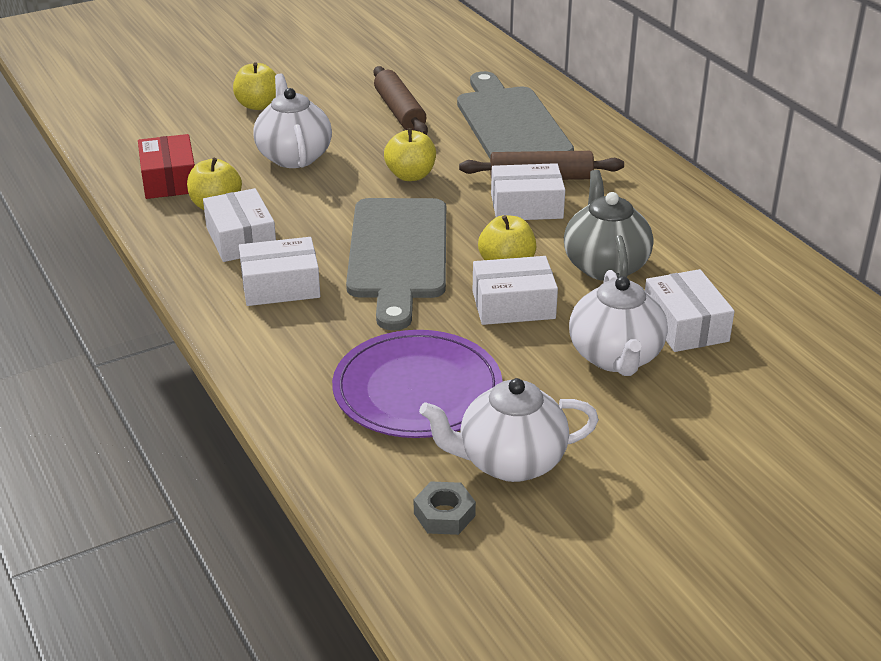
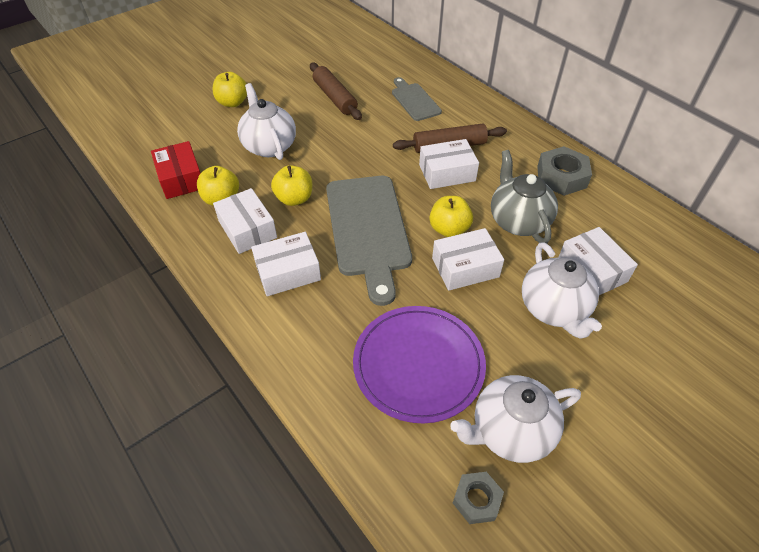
camera: 10 degrees left, 15 degrees up
yellow apple [384,128,436,181] -> yellow apple moved to [271,165,312,206]
grey cutting board [457,71,574,158] -> grey cutting board [392,77,442,121], size x0.54
none -> grey nut [537,146,592,196]

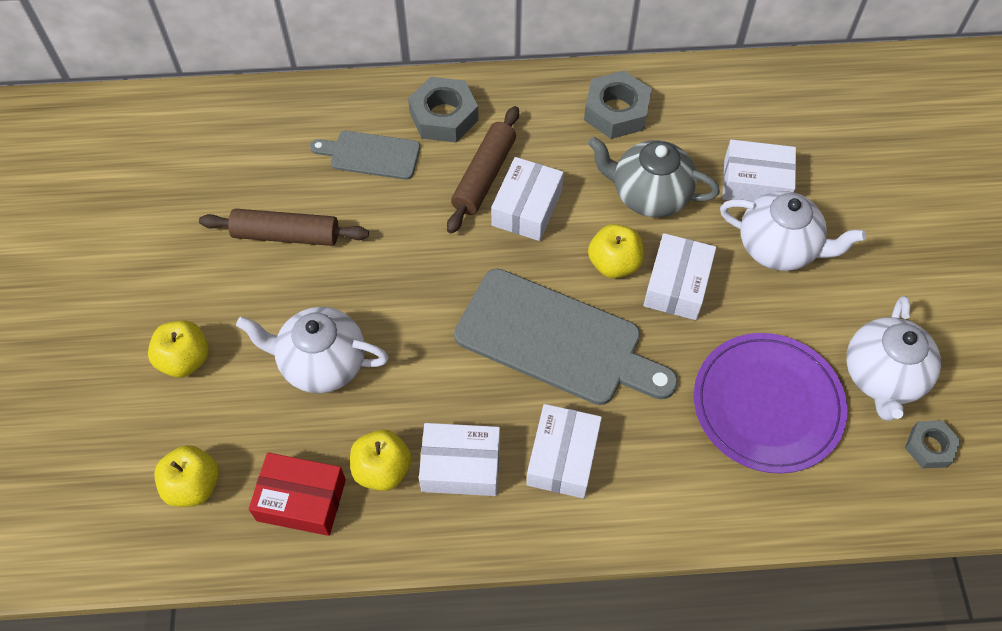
camera: 55 degrees left, 10 degrees up
yellow apple [271,165,312,206] -> yellow apple moved to [154,445,219,507]
none -> grey nut [408,77,479,143]

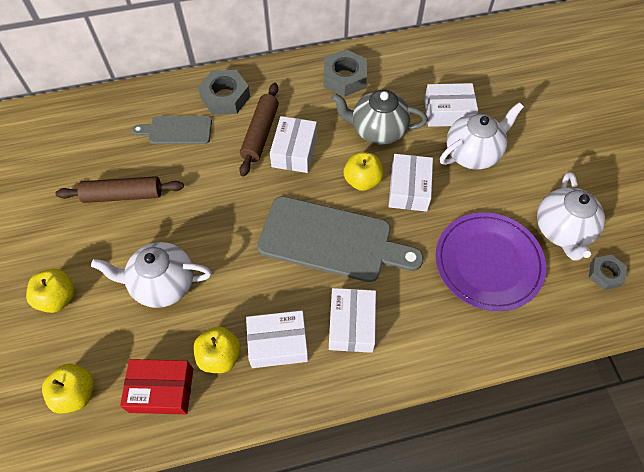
camera: 10 degrees left, 0 degrees up
white teapot [720,191,866,271] -> white teapot turned 45 degrees counterclockwise [440,102,524,170]

